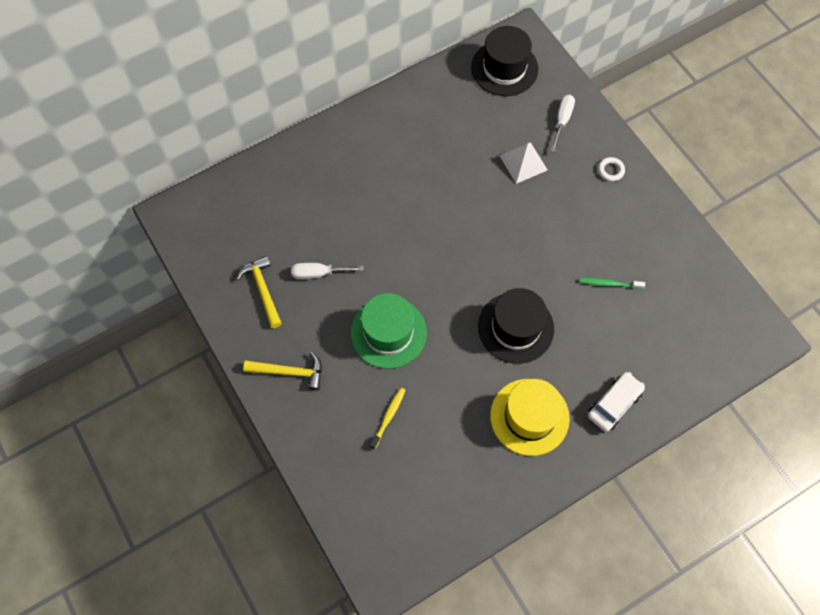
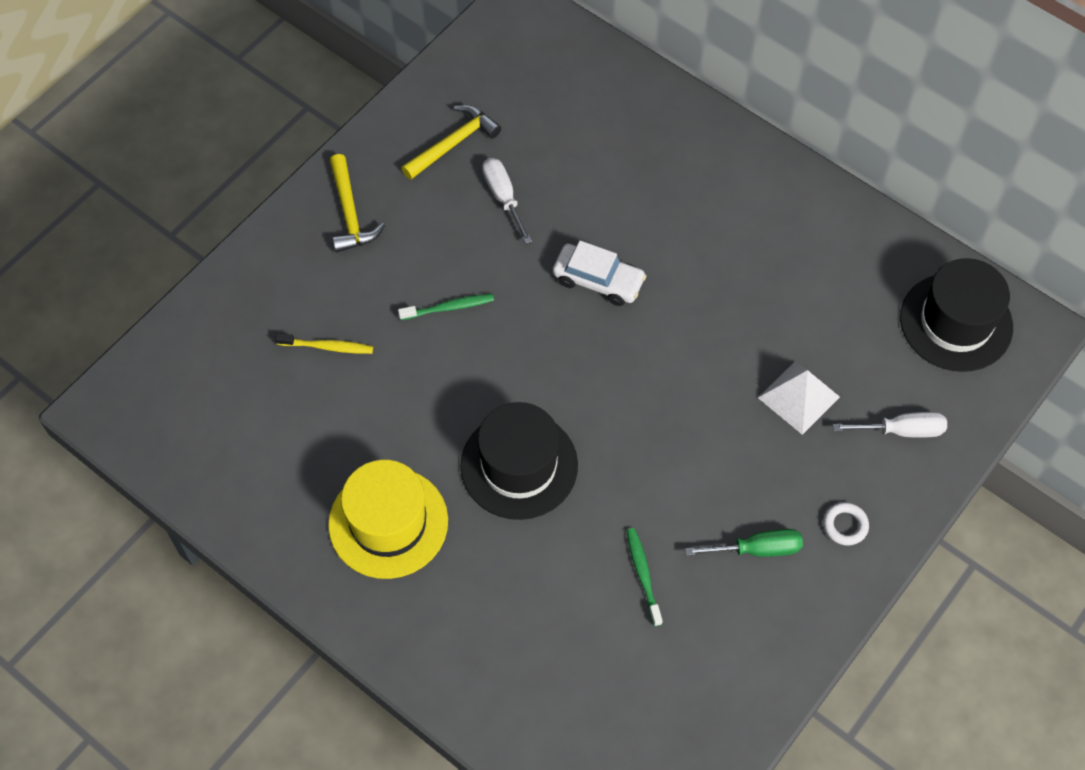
camera: 70 degrees right, 5 degrees down
green hat [350,293,427,369] -> green toothbrush [398,294,494,320]
white car [588,372,645,432] -> white car moved to [553,241,646,306]
none -> green screwdriver [685,529,803,557]

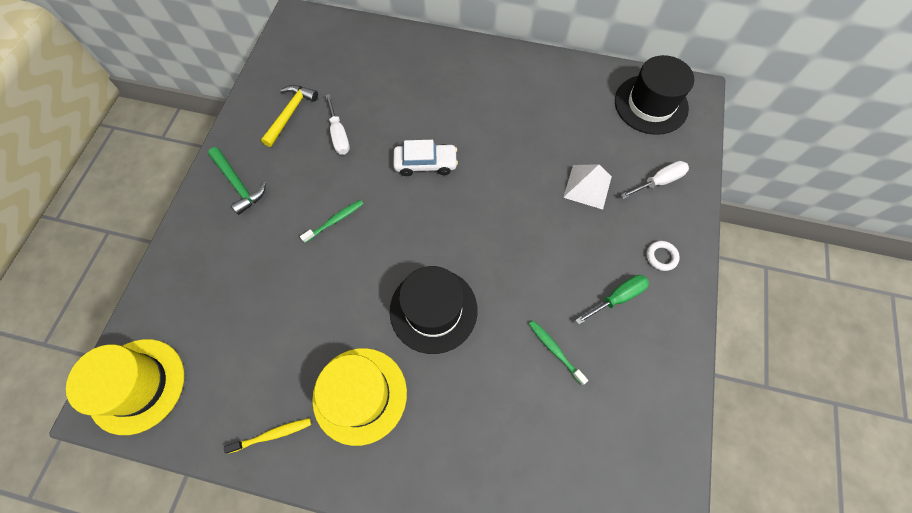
camera: 25 degrees left, 5 degrees up
yellow toothbrush [275,333,373,354] -> yellow toothbrush moved to [224,418,311,453]
yellow hammer [330,154,385,253] -> green hammer [208,147,266,215]
white screwdriver [482,158,532,244] -> white screwdriver turned 150 degrees counterclockwise [325,94,350,155]
none -> yellow hat [66,339,184,435]

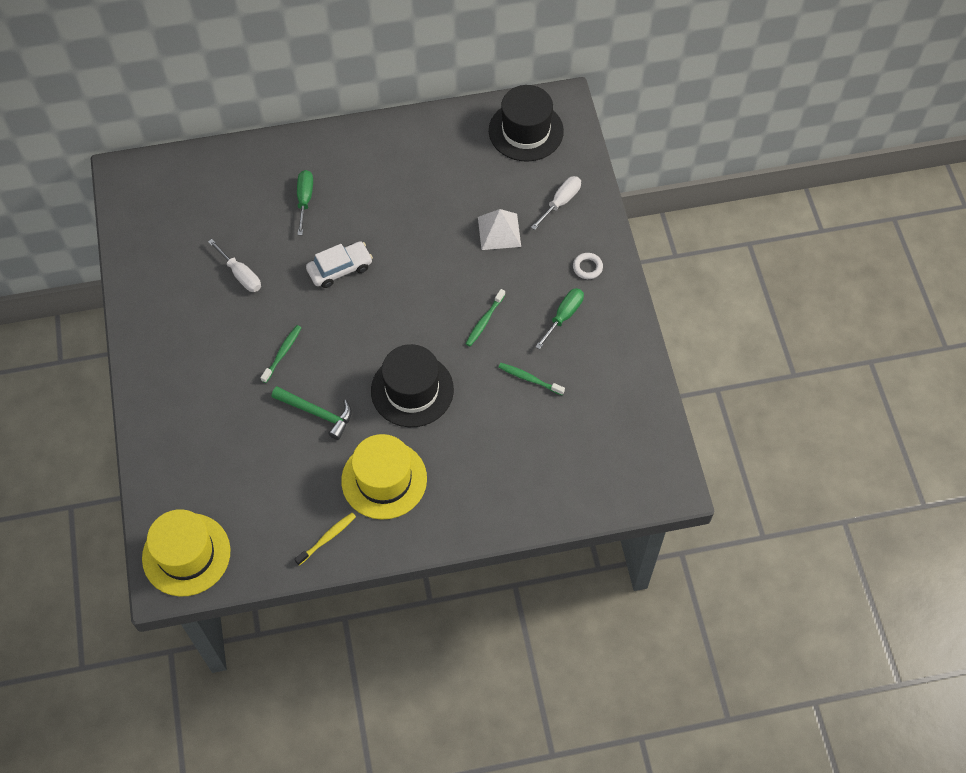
camera: 25 degrees left, 5 degrees down
green hammer [208,147,266,215] -> green hammer moved to [271,386,352,440]
yellow hammer [261,85,318,147] -> none
none -> green screwdriver [297,170,313,235]
none -> green toothbrush [466,289,505,346]

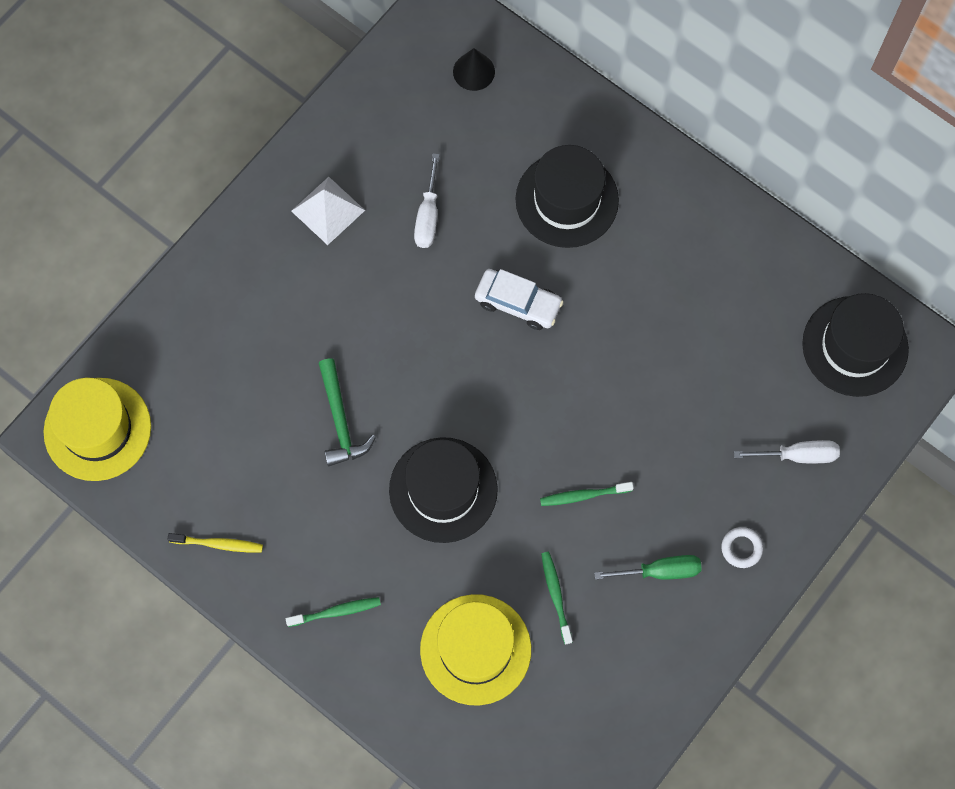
camera: 50 degrees right, 10 degrees up
green toothbrush [261,325,302,383] -> green toothbrush moved to [286,597,381,627]
green screwdriver [297,170,313,235] -> black hat [515,145,619,248]
yellow hat [341,434,427,520] -> yellow hat moved to [420,594,531,705]
white pyramid [478,209,521,250] -> white pyramid moved to [291,177,365,245]
none -> black cone [453,48,495,91]

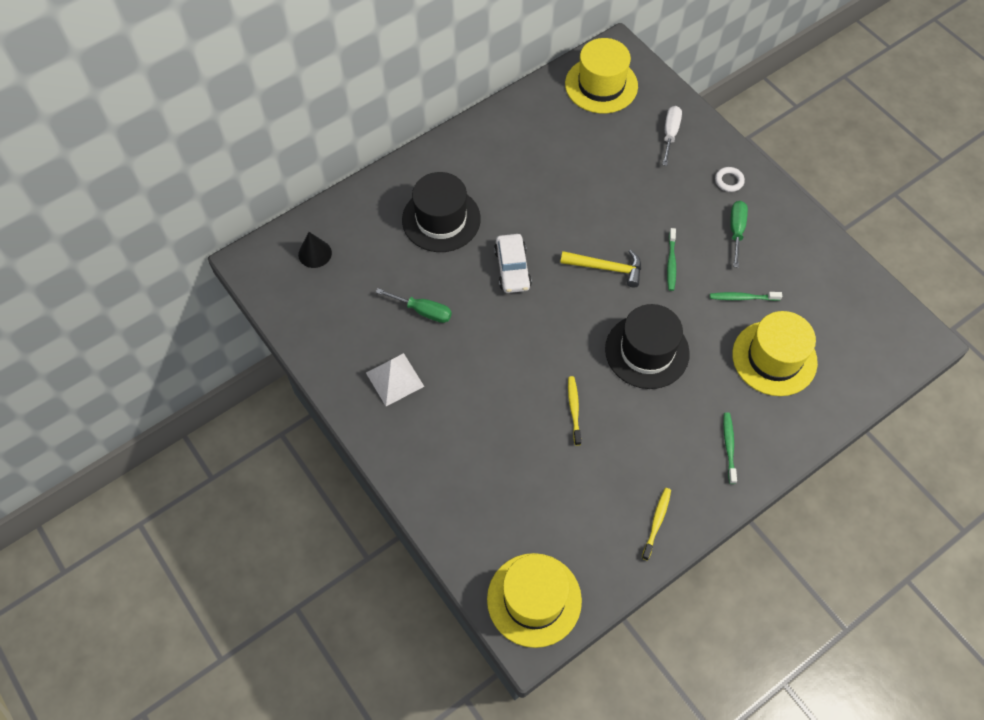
camera: 75 degrees left, 10 degrees down
green hammer [319,359,376,466] -> yellow toothbrush [568,376,581,446]
white screwdriver [414,153,439,248] -> green screwdriver [376,288,452,323]
white car [475,269,563,330] -> white car turned 135 degrees clockwise [494,234,532,293]
black hat [802,293,909,397] -> yellow hat [565,38,638,113]
none -> yellow hammer [560,250,641,288]

